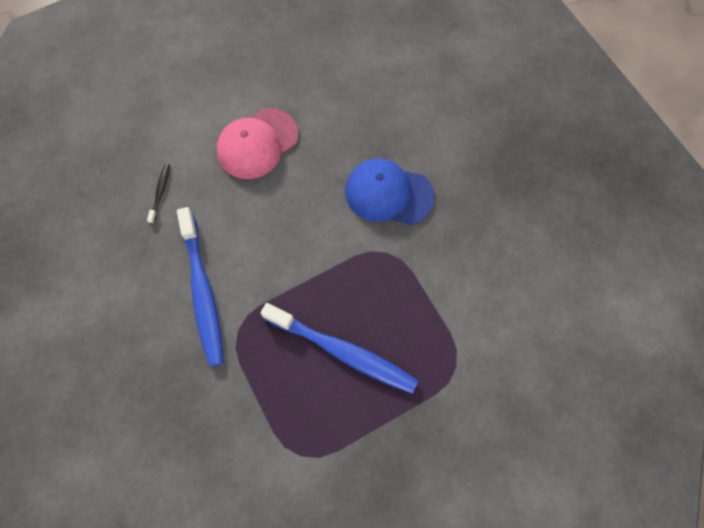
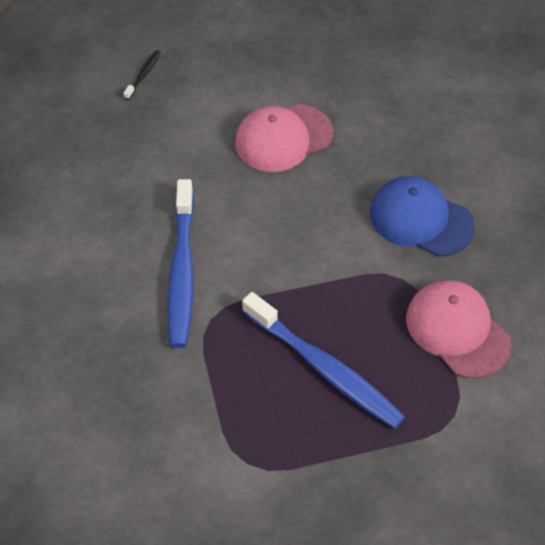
camera: 15 degrees right, 15 degrees down
black toothbrush [147,164,170,224] -> black toothbrush moved to [123,50,161,100]
none -> pink cap [406,280,512,379]

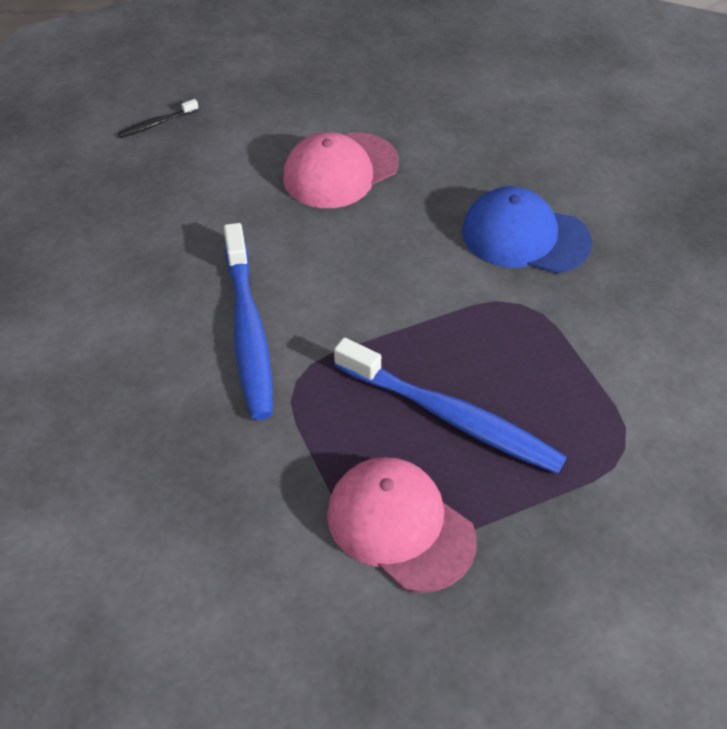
camera: 10 degrees left, 5 degrees down
black toothbrush [123,50,161,100] -> black toothbrush turned 135 degrees counterclockwise [118,99,199,138]
pink cap [406,280,512,379] -> pink cap moved to [327,457,477,593]

